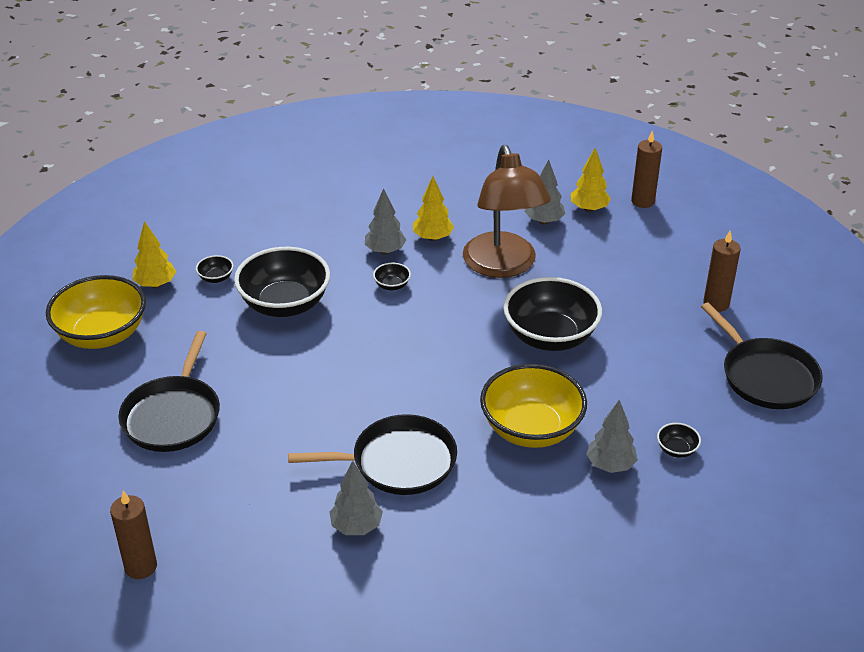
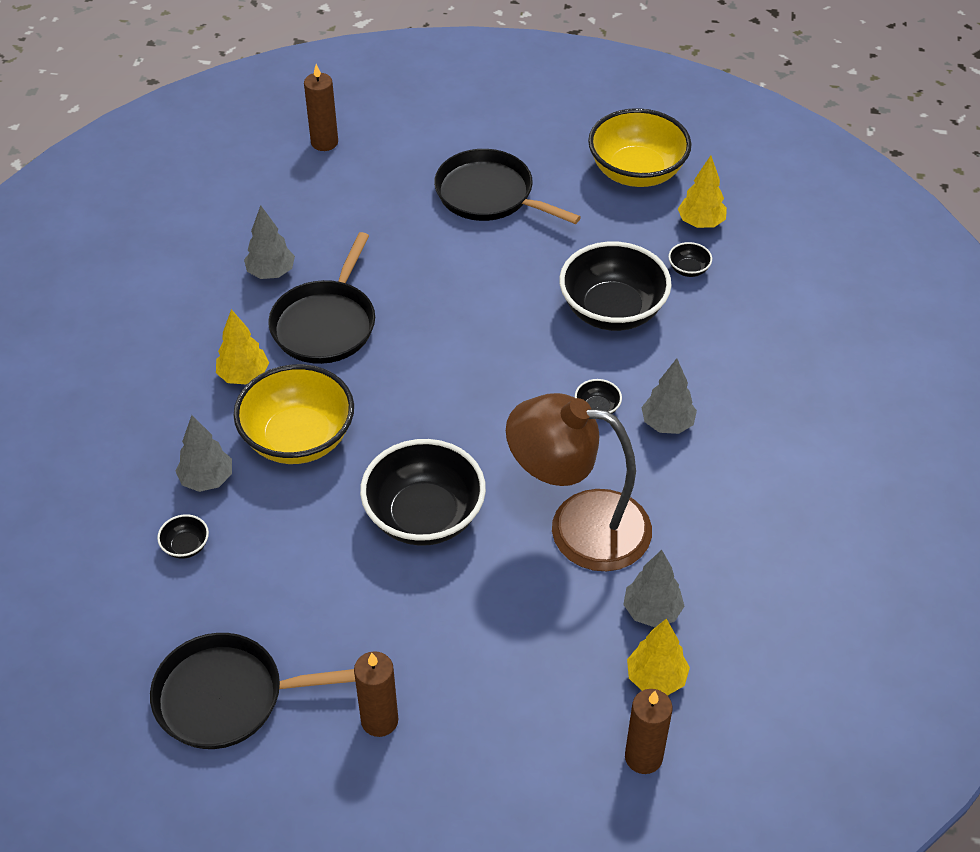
camera: 115 degrees right, 10 degrees up
yellow tree [413,176,454,241] -> yellow tree moved to [216,309,269,384]

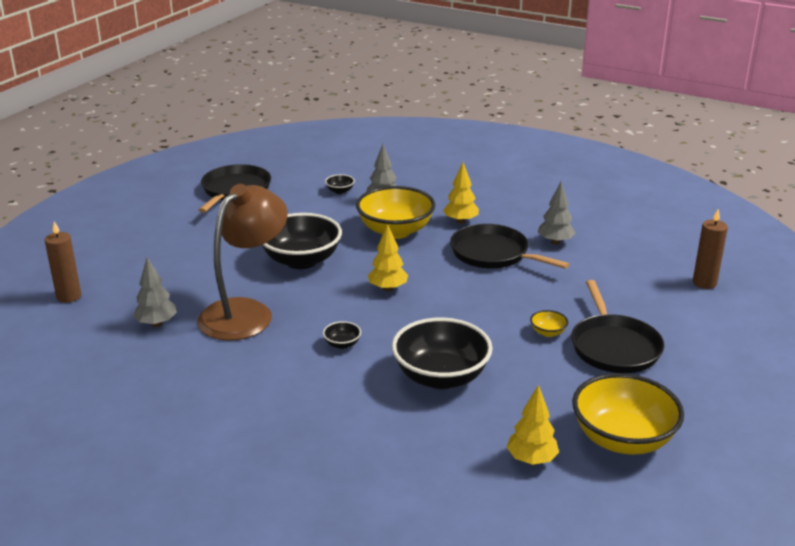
camera: 110 degrees right, 20 degrees down
brown candle [354,651,398,737] -> none
black pan [434,149,581,224] -> black pan turned 120 degrees clockwise [571,280,664,373]
yellow tree [627,619,690,696] -> yellow tree moved to [368,224,408,292]
grey tree [641,359,697,434] -> none
black bowl [668,242,712,277] -> none
none -> yellow bowl [530,310,568,337]

